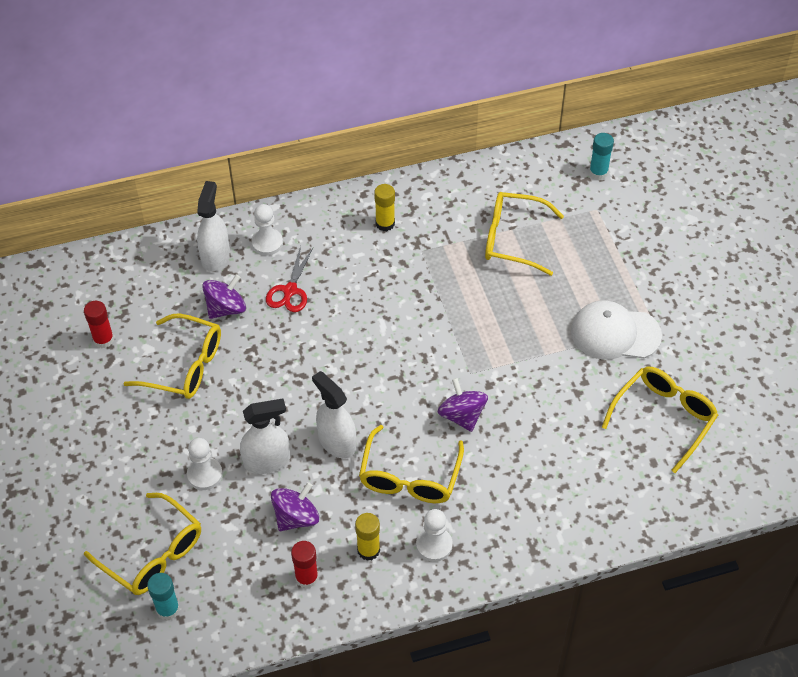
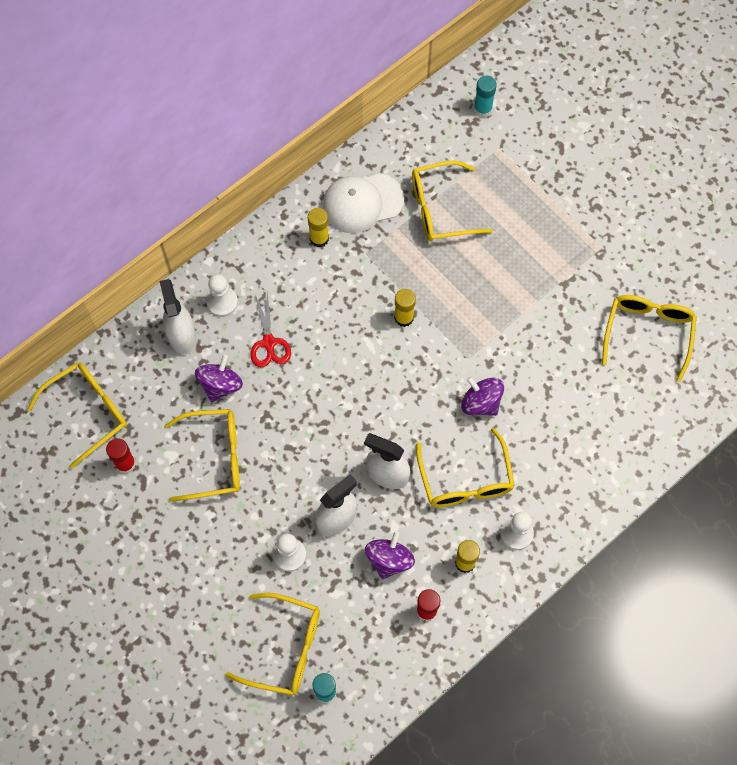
camera: 25 degrees left, 15 degrees up
white cap [571,301,662,360] -> white cap moved to [322,173,404,233]
none -> yellow glasses [27,362,127,469]
none -> yellow glue stick [394,289,416,327]

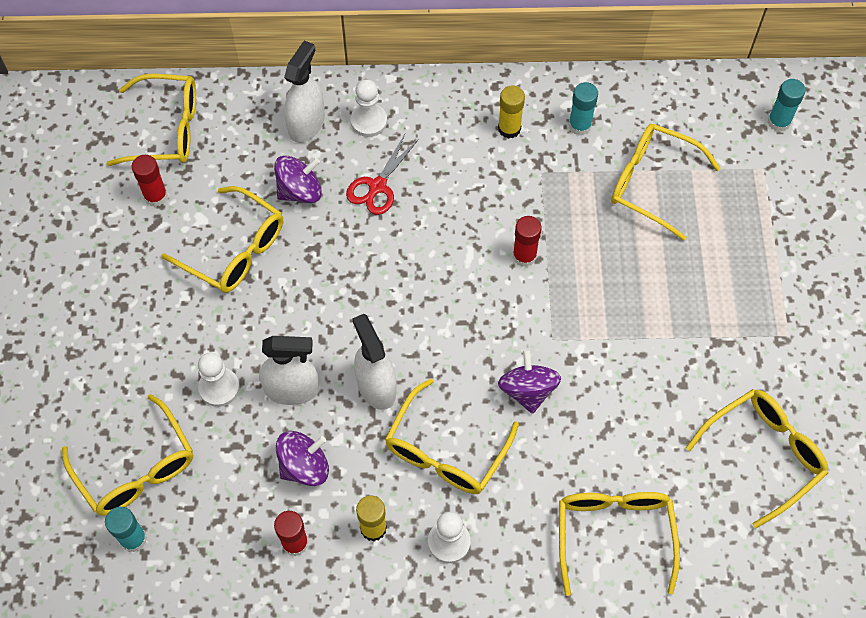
camera: 40 degrees right, 5 degrees down
white cap [322,173,404,233] -> turquoise glue stick [568,82,598,135]
yellow glue stick [394,289,416,327] -> red glue stick [513,216,542,267]
none -> yellow glasses [559,492,680,596]

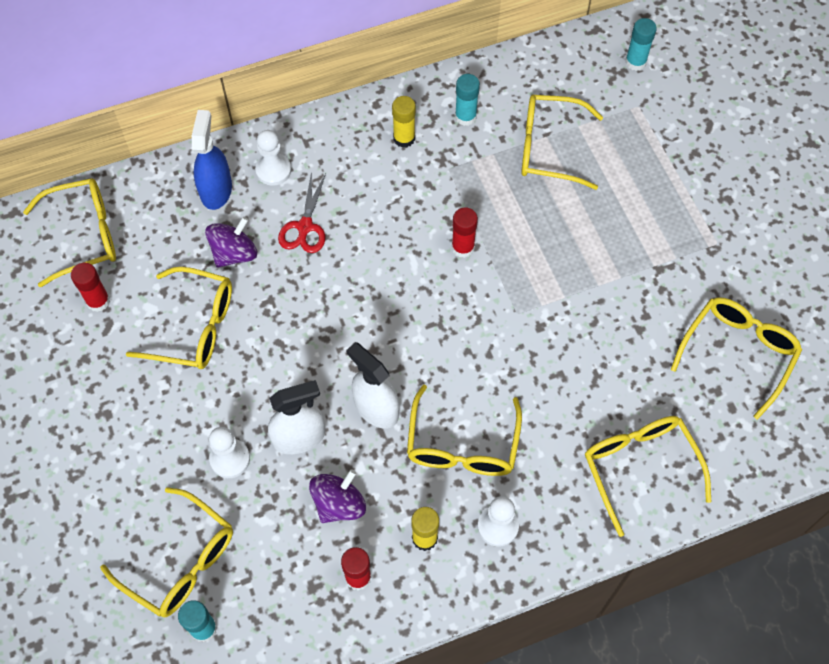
camera: 20 degrees left, 0 degrees up
white spray bottle [284,41,325,143] -> blue spray bottle [192,110,232,210]
purple spinning top [498,349,561,414] -> none

